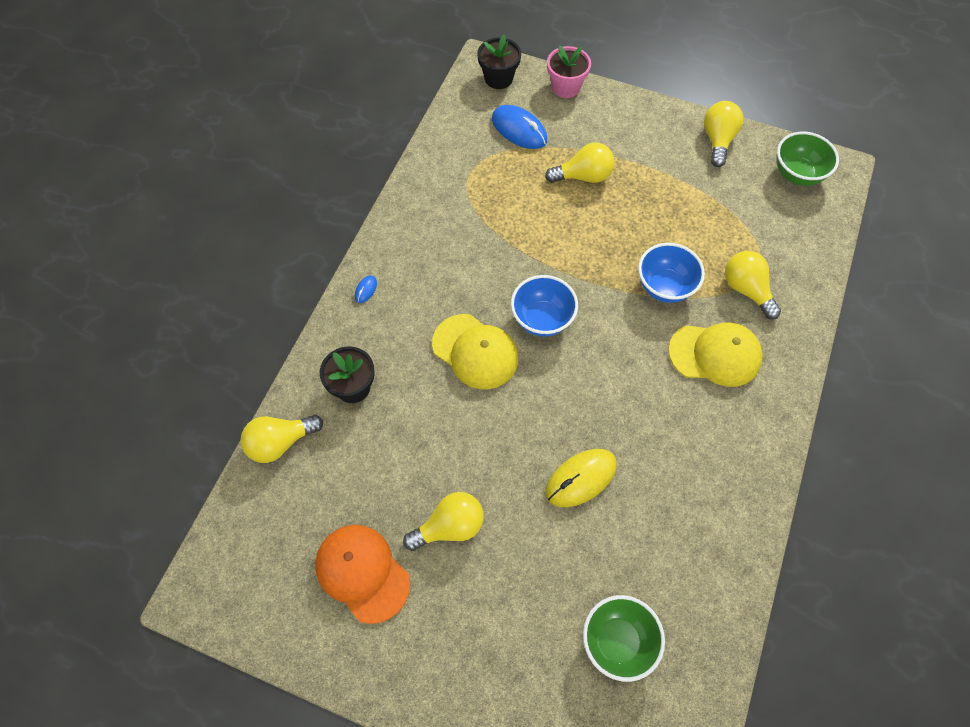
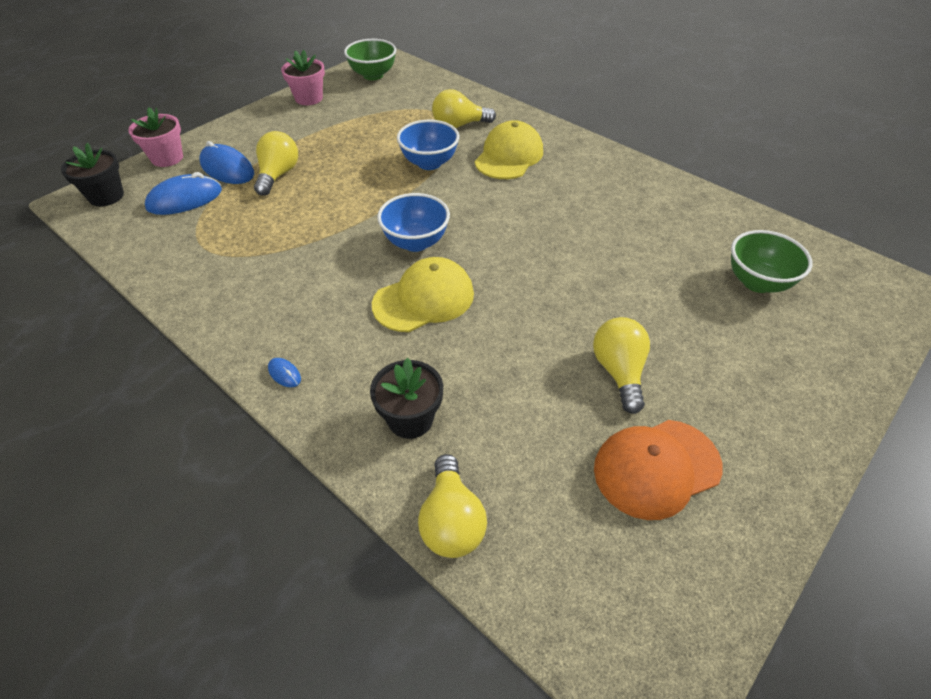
camera: 70 degrees left, 15 degrees down
yellow mouse [546,449,617,507] -> none
yellow light bulb [704,101,743,167] -> pink flower pot [281,50,325,105]
none -> blue mouse [200,141,254,184]

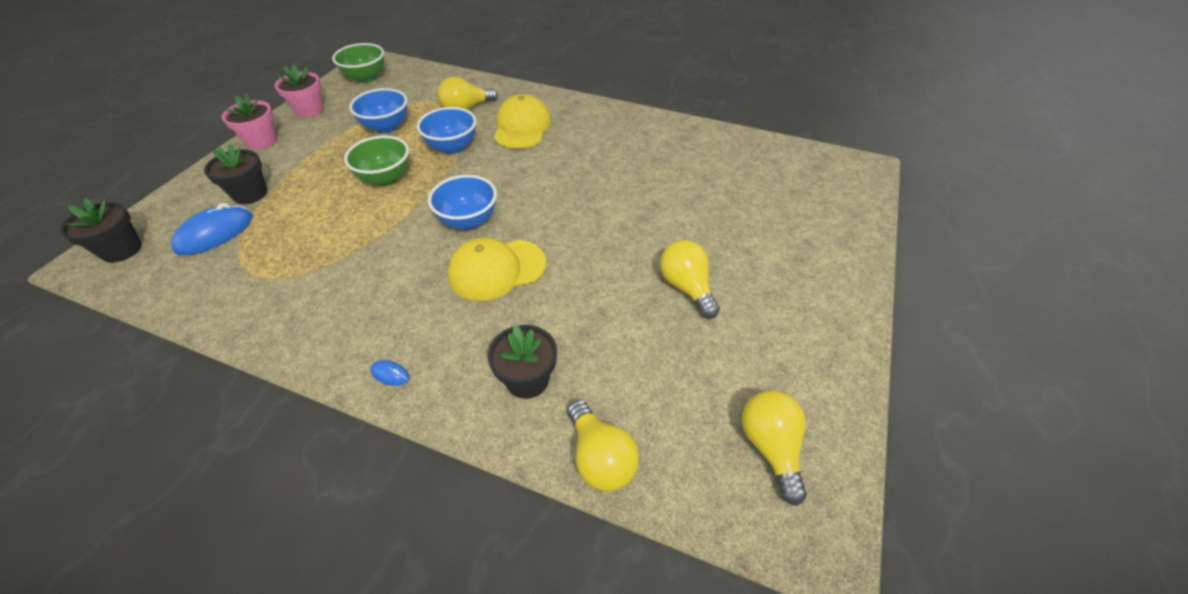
camera: 20 degrees left, 0 degrees up
pink flower pot [128,107,183,167] -> pink flower pot moved to [222,94,278,150]
blue mouse [200,141,254,184] -> black flower pot [204,144,267,204]
yellow light bulb [254,131,298,196] -> yellow light bulb moved to [742,390,807,506]
yellow cap [372,257,474,332] -> yellow cap turned 150 degrees counterclockwise [448,238,546,301]
orange cap [594,420,723,520] -> none
green bowl [731,230,813,293] -> green bowl moved to [344,136,409,186]
none -> blue bowl [349,88,407,134]

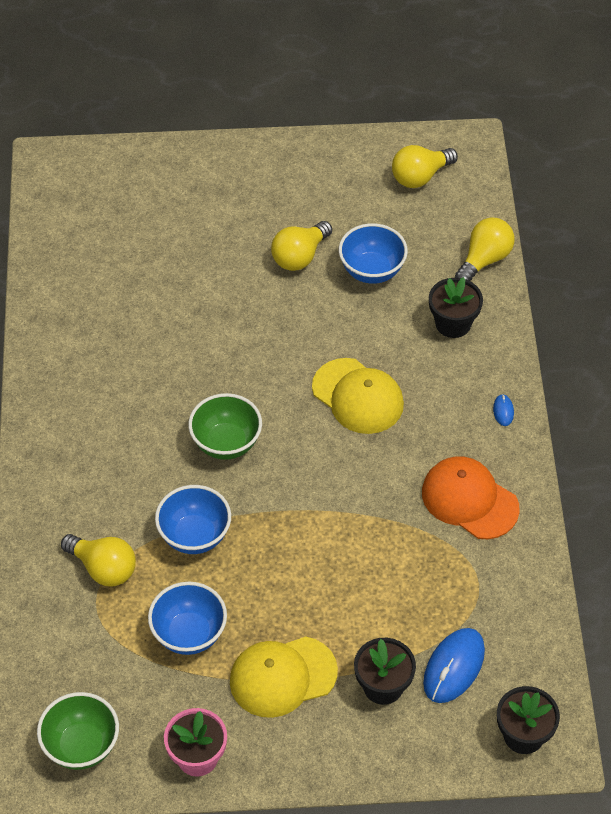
camera: 115 degrees left, 5 degrees up
blue mouse [171,203,252,255] -> blue mouse turned 75 degrees counterclockwise [423,628,485,703]
pink flower pot [222,94,278,150] -> none
green bowl [344,136,409,186] -> green bowl moved to [188,393,262,460]
blue bowl [428,175,497,230] -> blue bowl moved to [339,223,408,284]
yellow cap [494,94,551,149] -> yellow cap moved to [230,636,338,718]
none -> orange cap [422,456,520,539]

